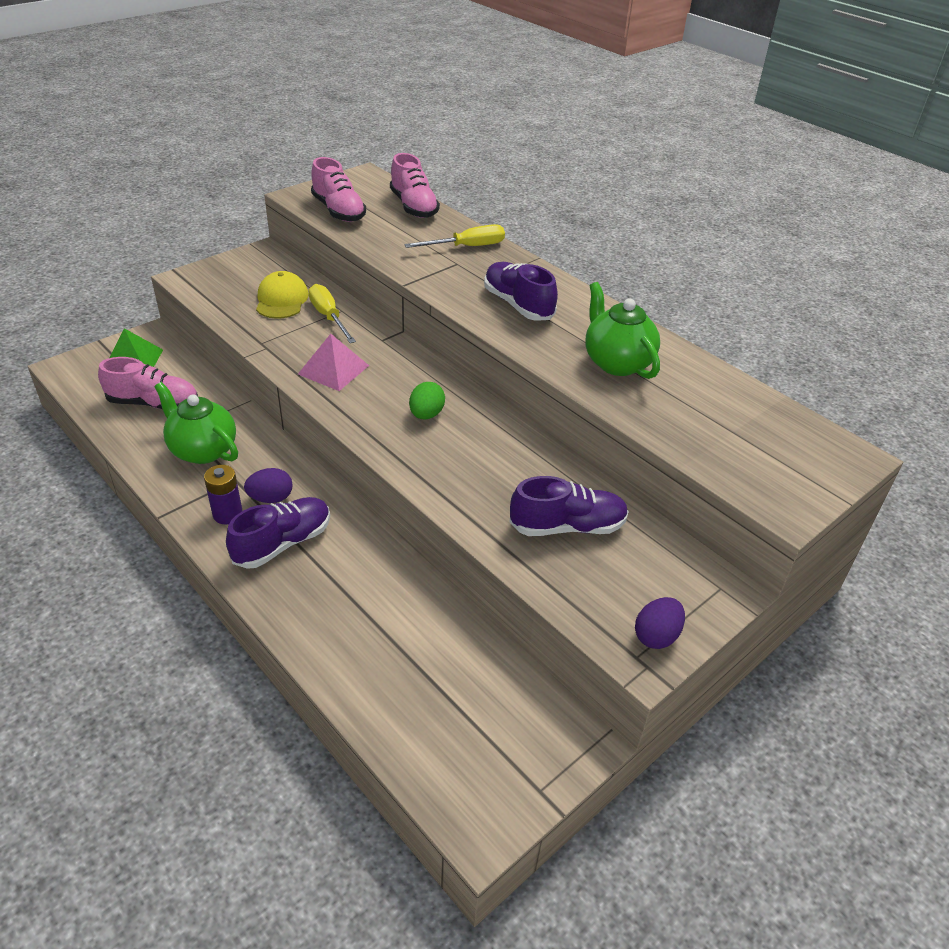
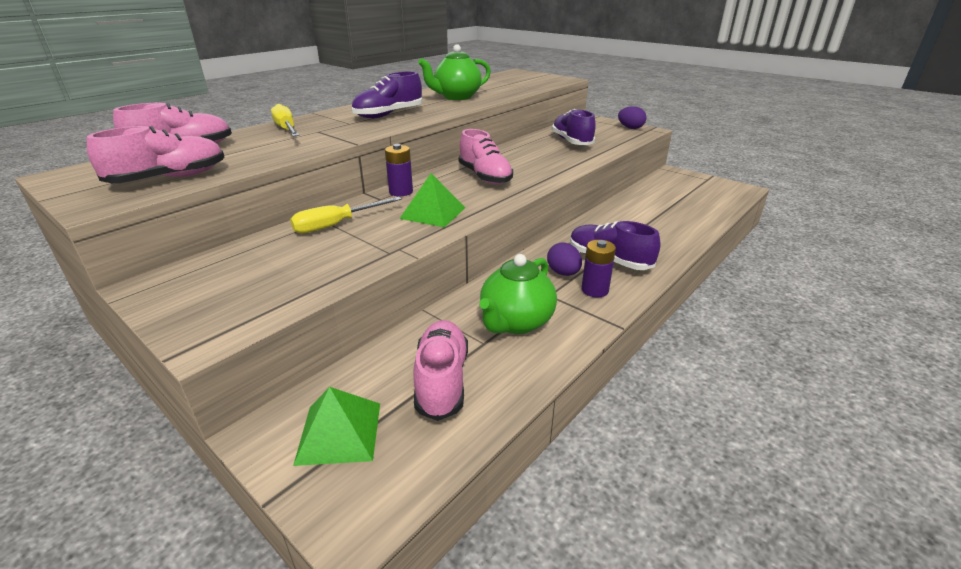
camera: 95 degrees left, 10 degrees down
yellow cap [256,271,309,319] -> none
pink pyramid [298,334,369,391] -> green pyramid [399,173,466,227]
green egg [409,382,445,419] -> pink shoe [459,129,513,184]
none -> purple battery [385,144,413,196]

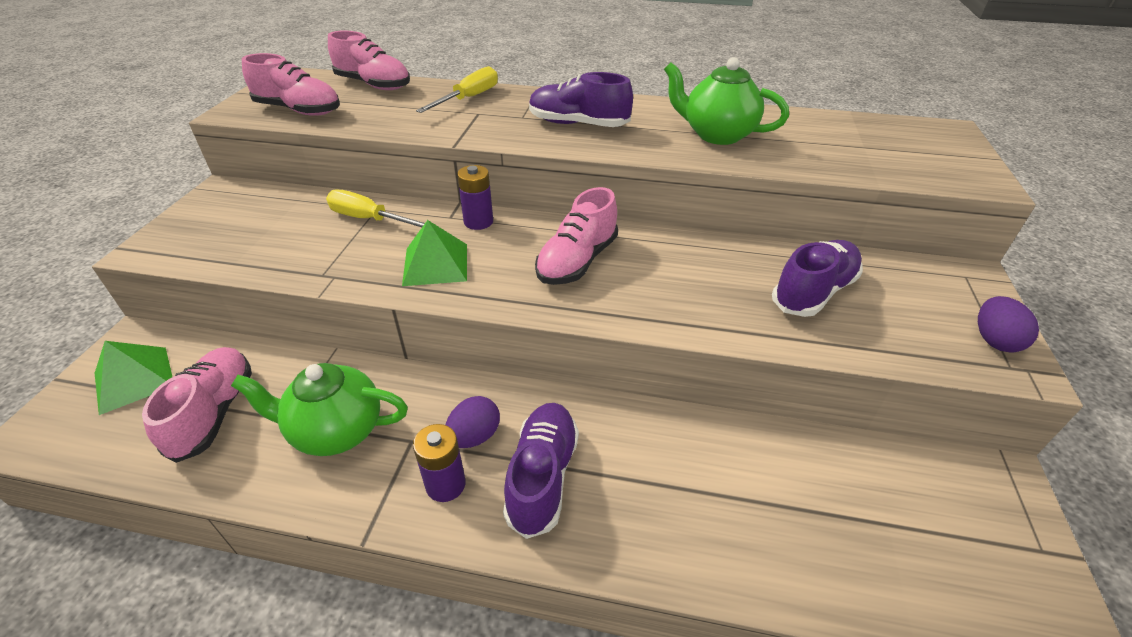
camera: 60 degrees right, 10 degrees up
pink shoe [413,320,468,421] -> pink shoe turned 60 degrees counterclockwise [142,347,252,463]

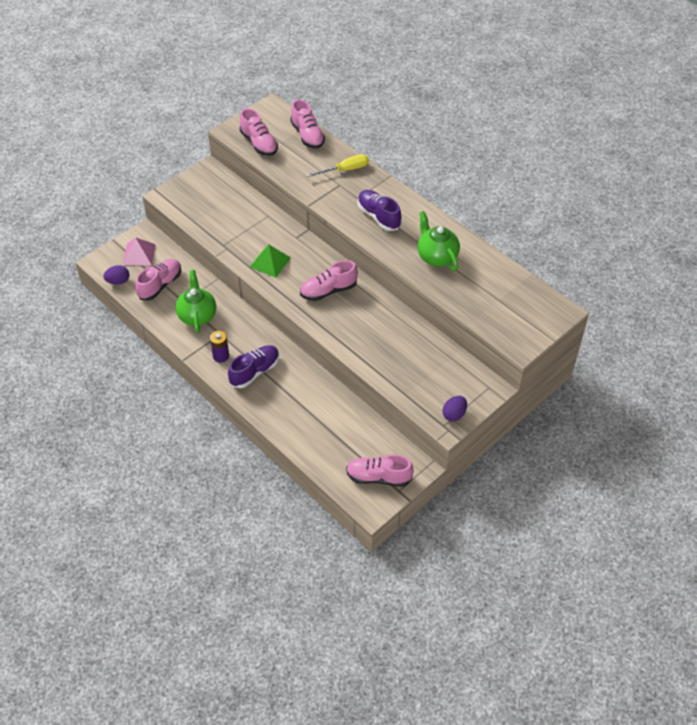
camera: 35 degrees right, 10 degrees up
green pyramid [95,341,172,415] -> pink pyramid [123,237,156,266]
green teapot [231,363,408,456] -> green teapot turned 45 degrees clockwise [175,270,216,333]
yellow screwdriver [326,189,425,227] -> none
purple egg [445,396,500,448] -> purple egg moved to [103,265,129,285]
purple battery [457,165,493,230] -> none
purple shoe [772,240,863,317] -> none
none -> pink shoe [346,455,414,487]

